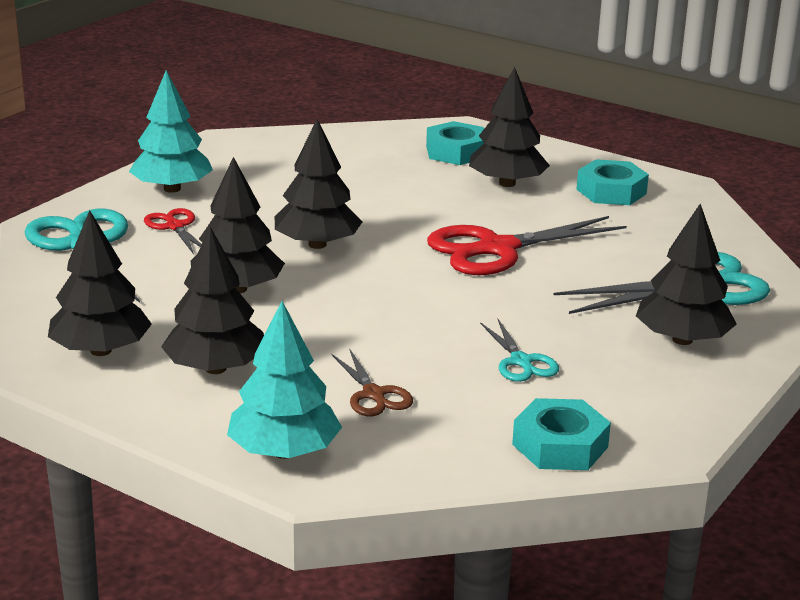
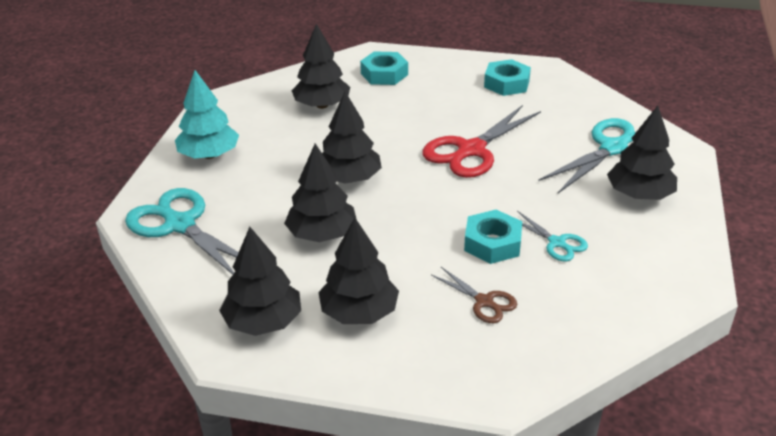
camera: 20 degrees left, 10 degrees up
red scissors [144,208,202,254] -> none
turquoise tree [227,301,342,459] -> none
black tree [469,67,550,187] -> black tree moved to [292,24,350,109]
turquoise nut [512,398,611,470] -> turquoise nut moved to [464,210,522,264]

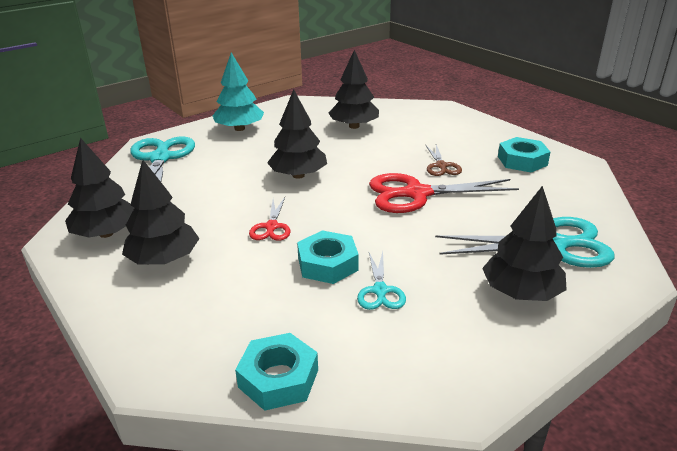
camera: 40 degrees right, 5 degrees down
black tree [284,144,357,242] -> none
turquoise nut [360,52,408,85] -> turquoise nut moved to [235,333,318,411]
brown scissors [431,267,517,323] -> brown scissors moved to [426,145,462,176]
none -> red scissors [249,197,291,241]

